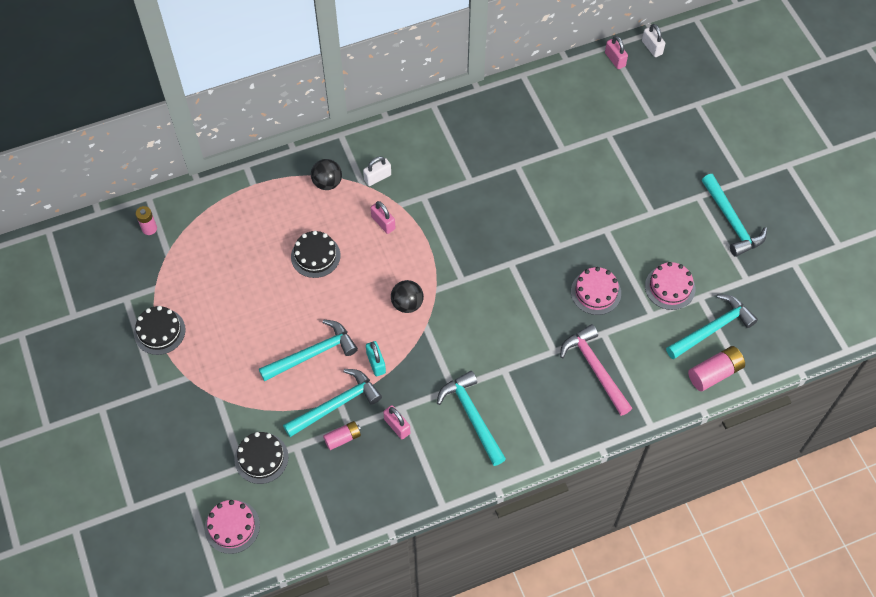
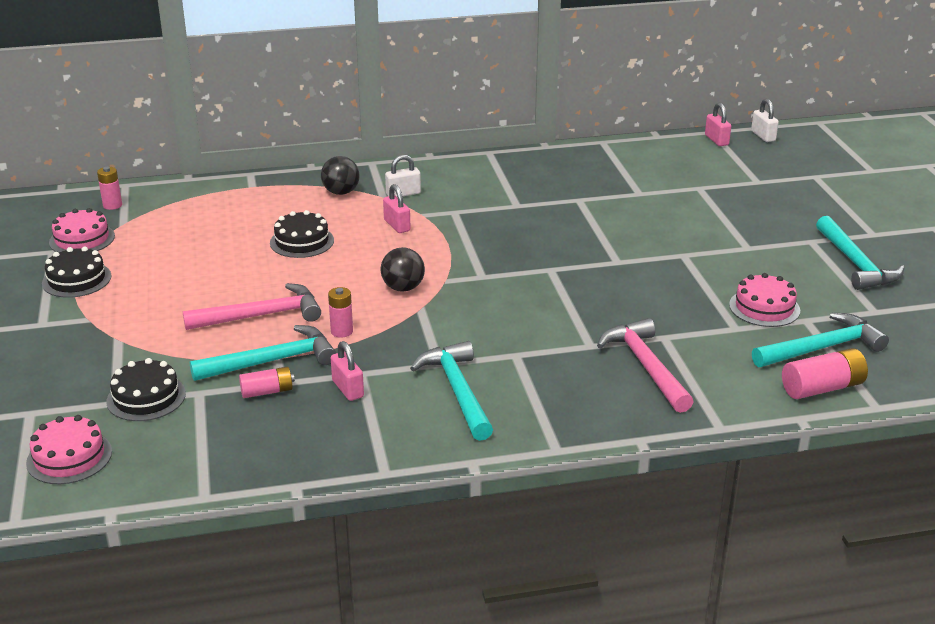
camera: 10 degrees right, 30 degrees down
turquoise hammer [259,320,358,382] -> pink hammer [183,283,321,330]
turquoise padlock [366,341,386,376] -> pink battery [328,287,353,338]
pink cake [571,267,621,315] -> pink cake moved to [49,208,115,253]

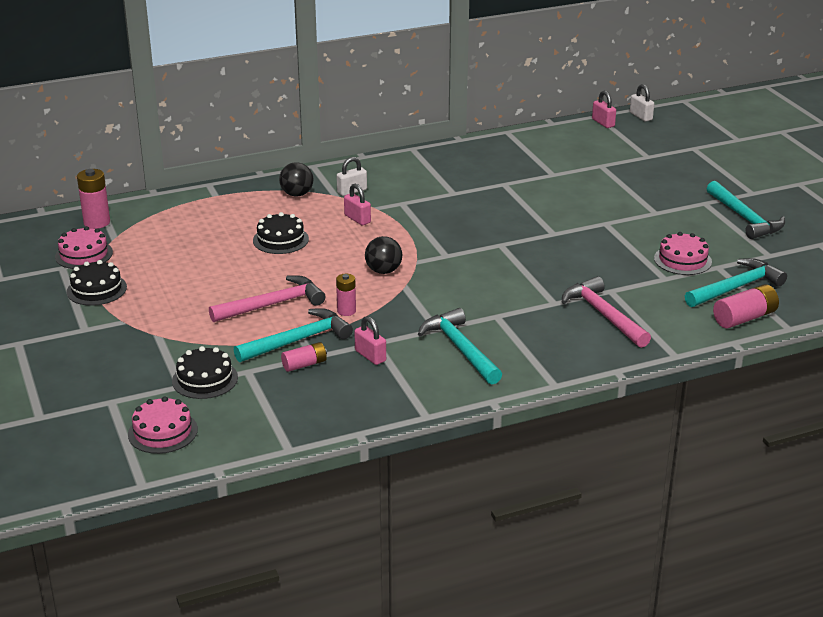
camera: 10 degrees left, 0 degrees up
pink battery [97,167,122,210] -> pink battery [77,169,110,229], size x1.55

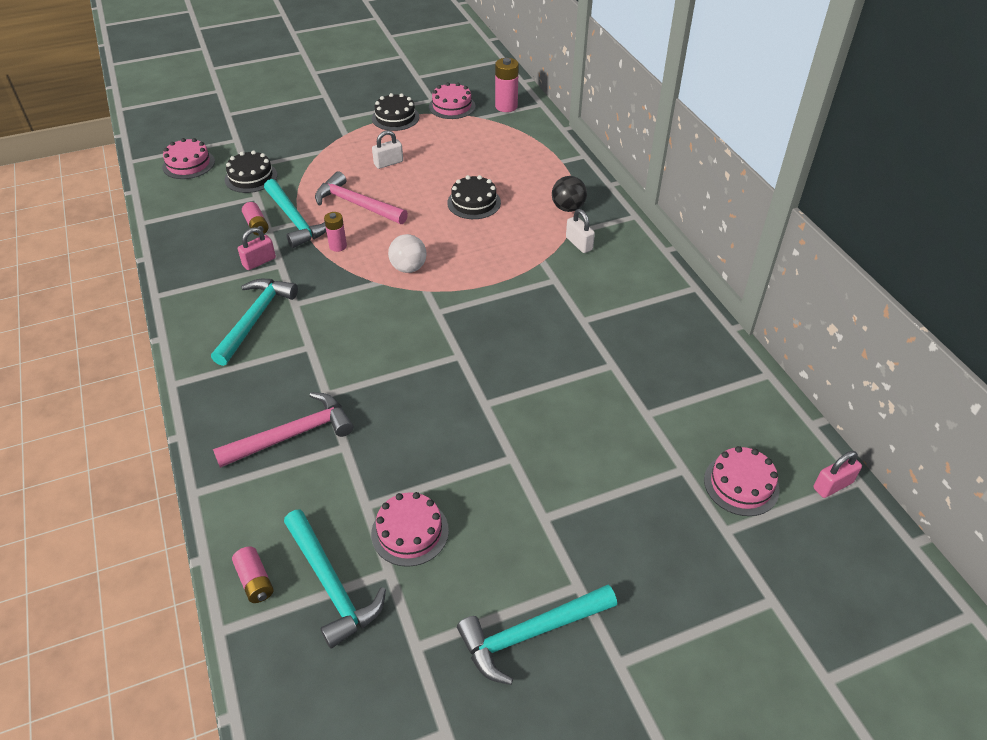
camera: 90 degrees right, 15 degrees up
pink hammer [209,275,325,322] -> pink hammer turned 150 degrees clockwise [315,171,408,224]
pink padlock [344,184,371,225] -> none
black ball [365,236,402,274] -> white ball [388,234,427,273]
turquoise hammer [418,308,502,384] -> turquoise hammer turned 45 degrees counterclockwise [211,279,298,366]
white padlock [630,84,654,121] -> white padlock moved to [372,130,403,169]
pink battery [713,284,779,328] -> pink battery [232,546,274,603], size x0.65
none -> pink cake [704,446,780,516]

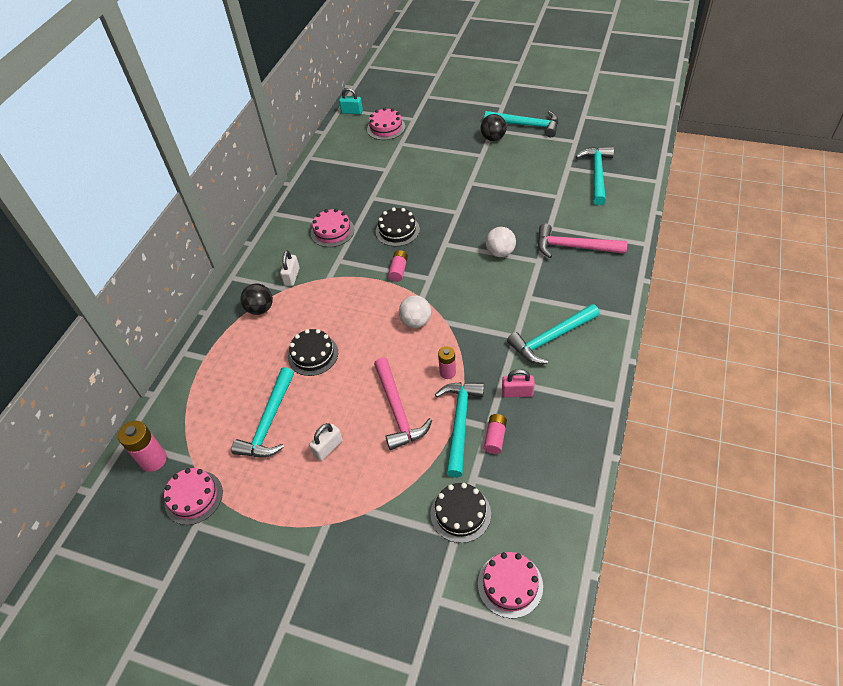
camera: 135 degrees left, 5 degrees up
pink battery [232,546,274,603] -> pink battery moved to [388,250,408,282]
pink cake [371,492,449,567] -> pink cake moved to [311,209,355,247]
black cake [372,93,419,131] -> black cake moved to [376,208,420,247]
white padlock [372,130,403,169] -> white padlock turned 60 degrees counterclockwise [309,423,343,461]
pink padlock [814,451,862,498] -> turquoise padlock [339,88,363,114]
none -> turquoise hammer [231,367,294,457]
none -> black ball [480,114,507,141]
none -> white ball [486,227,516,257]

